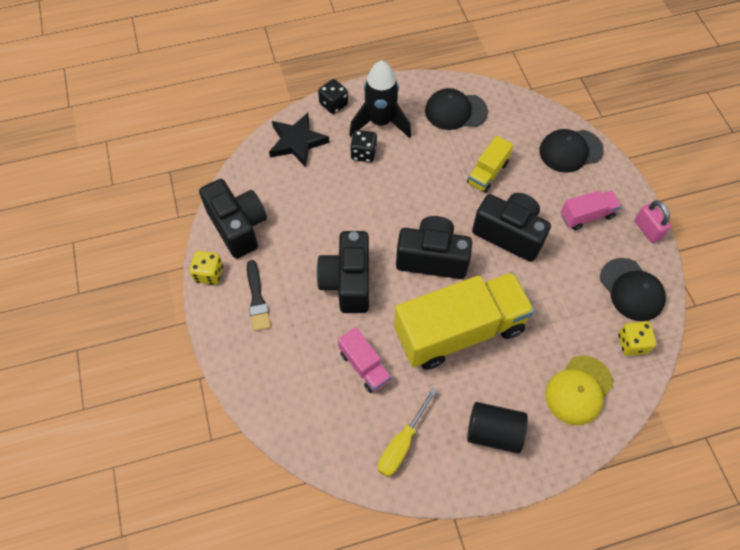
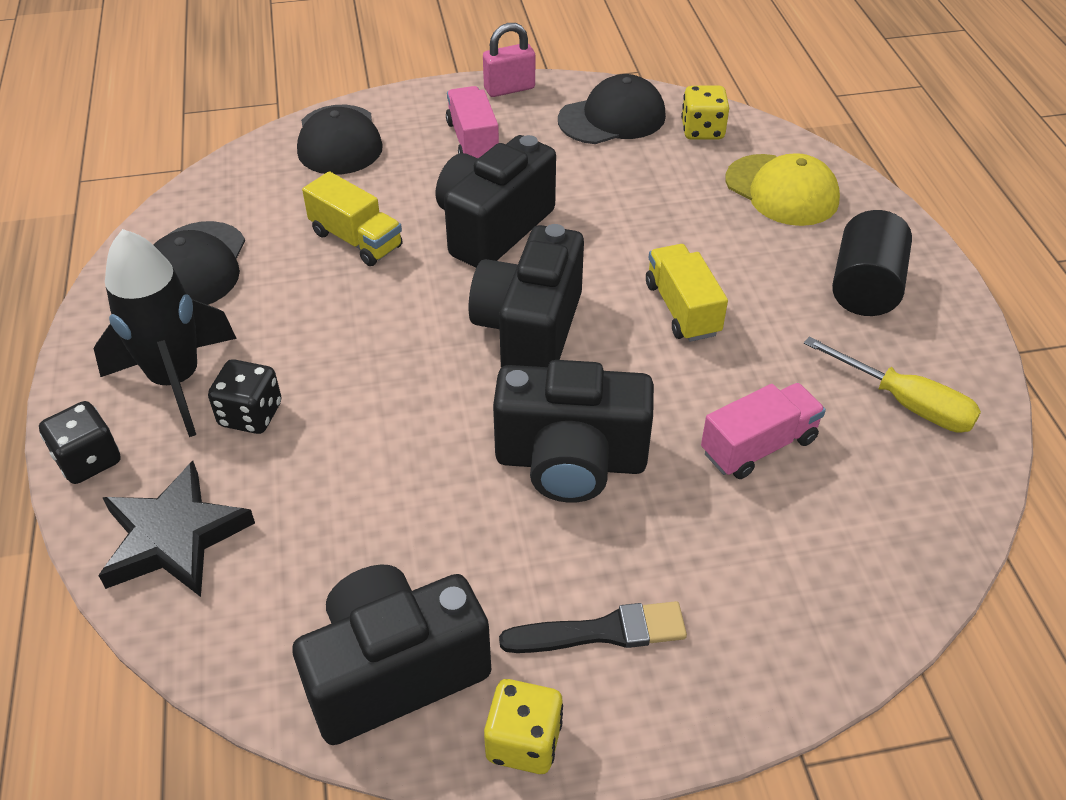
camera: 85 degrees left, 15 degrees down
yellow truck [394,272,535,370] -> yellow truck [646,244,728,342], size x0.46

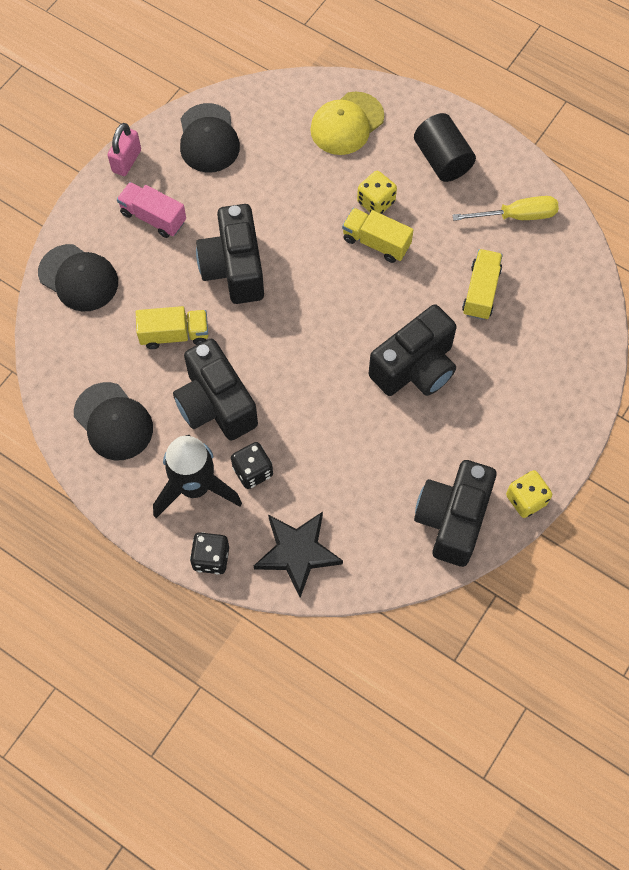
camera: 45 degrees left, 20 degrees up
black camera [469,224,584,368] -> black camera moved to [173,339,258,441]
black brush [499,601,687,653] -> none
black cap [558,74,666,144] -> black cap turned 150 degrees clockwise [180,103,240,172]
yellow dice [681,86,729,140] -> yellow dice moved to [357,171,397,214]
pink truck [701,383,826,479] -> yellow truck [462,249,503,320]
yellow cap [725,153,840,226] -> yellow cap turned 135 degrees clockwise [310,92,384,155]

